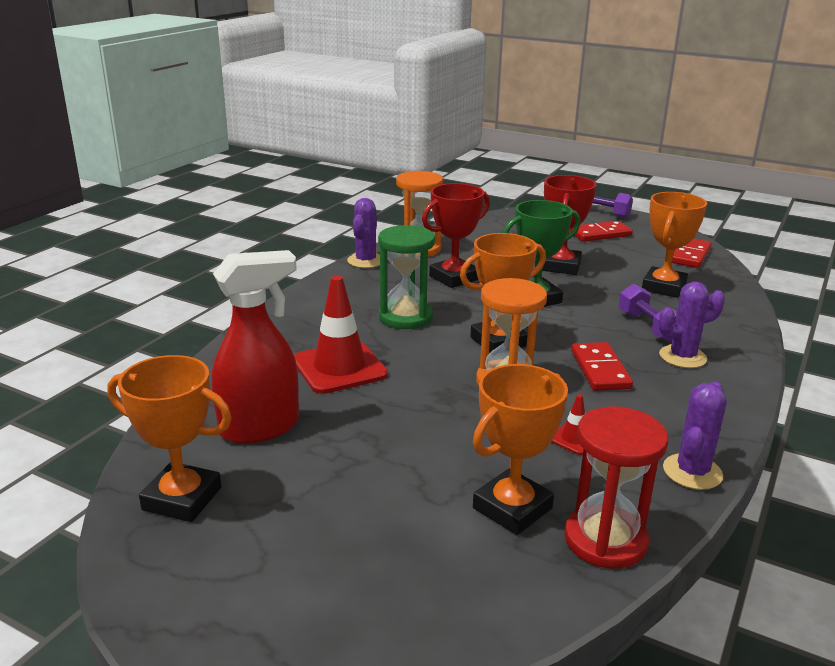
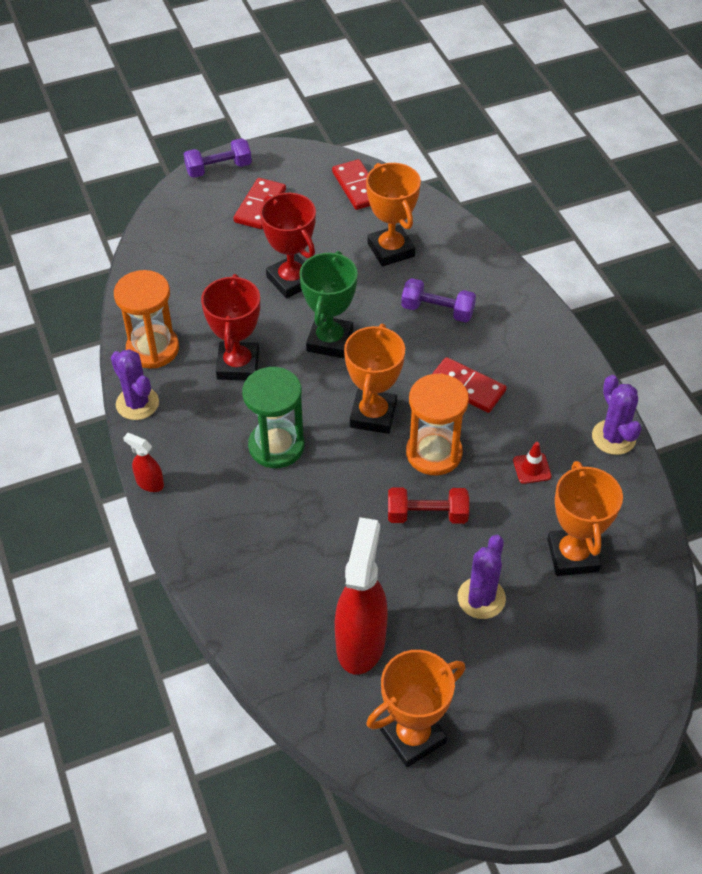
camera: 50 degrees left, 25 degrees up
red traffic cone [294,276,388,394] -> none
red hourglass [564,407,668,568] -> none
purple cactus [659,282,725,368] -> purple cactus moved to [457,535,506,619]
none -> red spray bottle [123,433,164,492]
none -> red dumbbell [388,487,469,524]

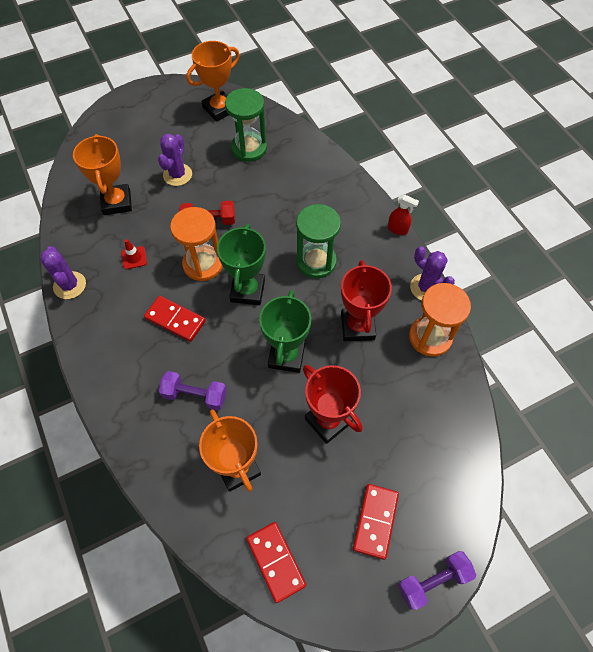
camera: 175 degrees right, 10 degrees up
red spray bottle [335,517,388,675] -> green hourglass [225,88,267,162]
orange trophy [344,324,405,434] -> green trophy [217,224,266,305]

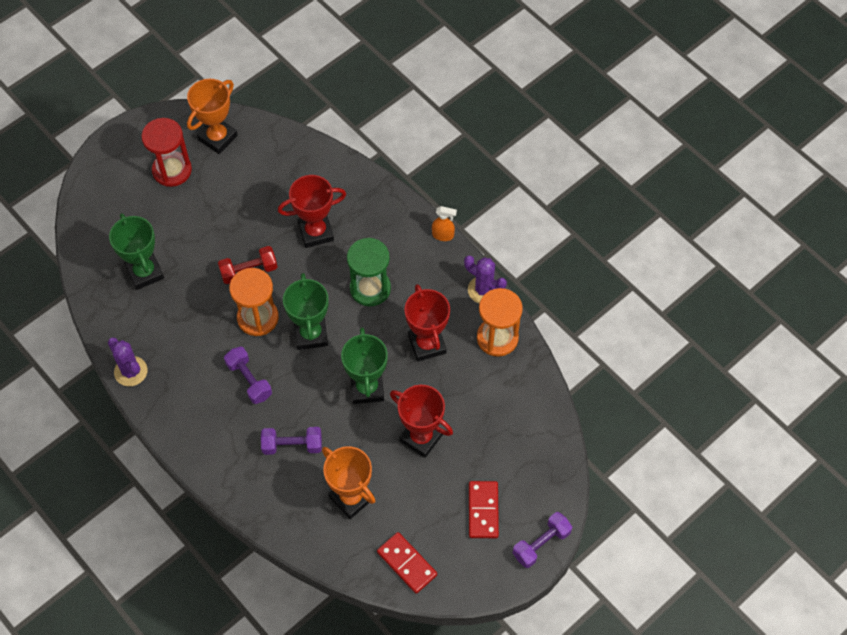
camera: 15 degrees left, 0 degrees up
orange trophy [73,134,132,215] -> green trophy [109,213,164,290]
red traffic cone [121,239,147,269] -> none
red domino [144,296,206,342] -> purple dumbbell [224,346,272,404]
purple cactus [158,134,192,186] -> none
green hourglass [225,88,267,162] -> none
red spray bottle [388,194,419,235] -> orange spray bottle [432,206,457,241]
none -> red hourglass [141,118,192,187]
none -> red trophy [278,175,346,248]

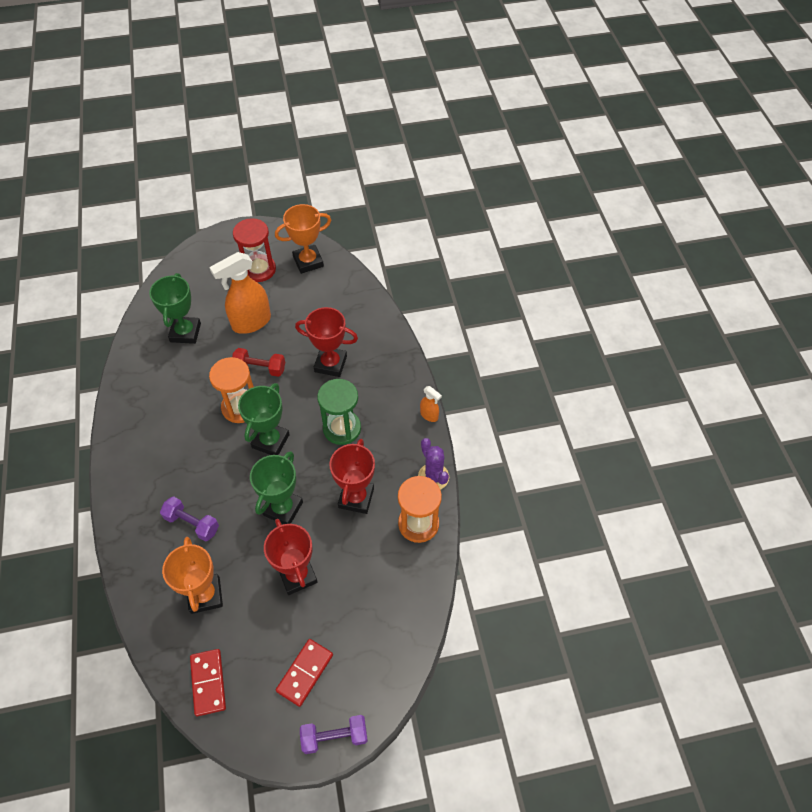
camera: 30 degrees right, 5 degrees down
purple cactus [108,337,148,386] -> none
purple dumbbell [224,346,272,404] -> none
none -> orange spray bottle [209,252,271,334]

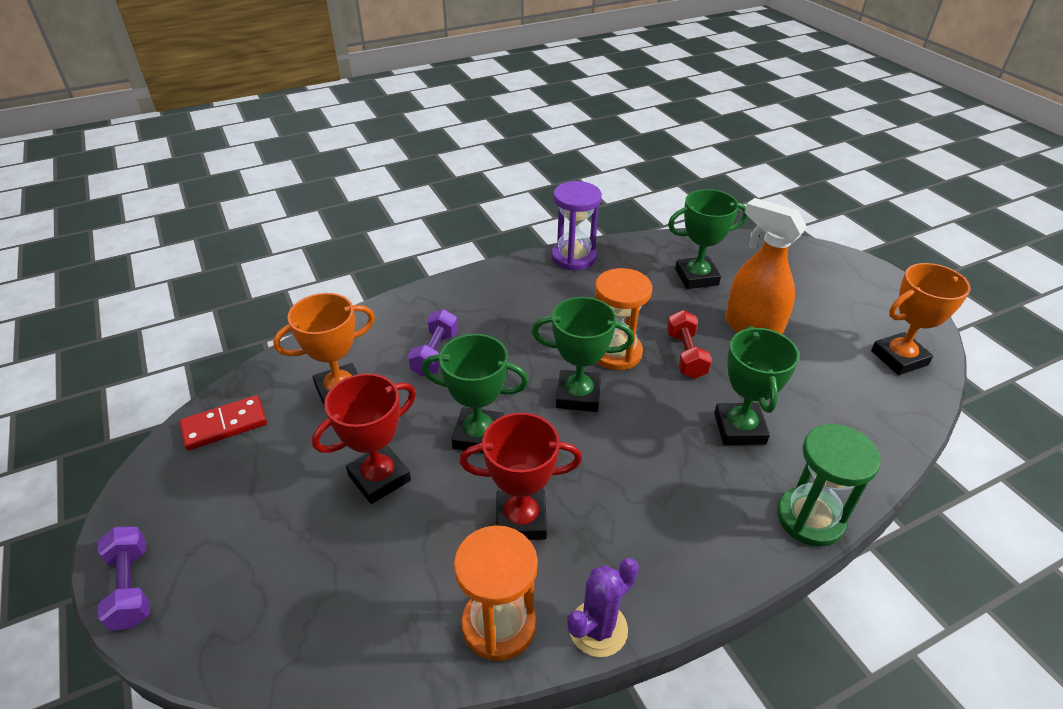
camera: 75 degrees right, 15 degrees down
red hourglass [233,218,276,282] -> none
orange trophy [275,204,331,274] -> orange trophy turned 75 degrees counterclockwise [871,263,970,375]
red domino [276,639,333,707] -> none
red trophy [295,307,358,377] -> green trophy [714,326,799,445]
green hourglass [317,379,361,445] -> green hourglass moved to [777,424,881,547]
orange spray bottle [420,386,442,422] -> none
none -> purple hourglass [552,181,602,270]

